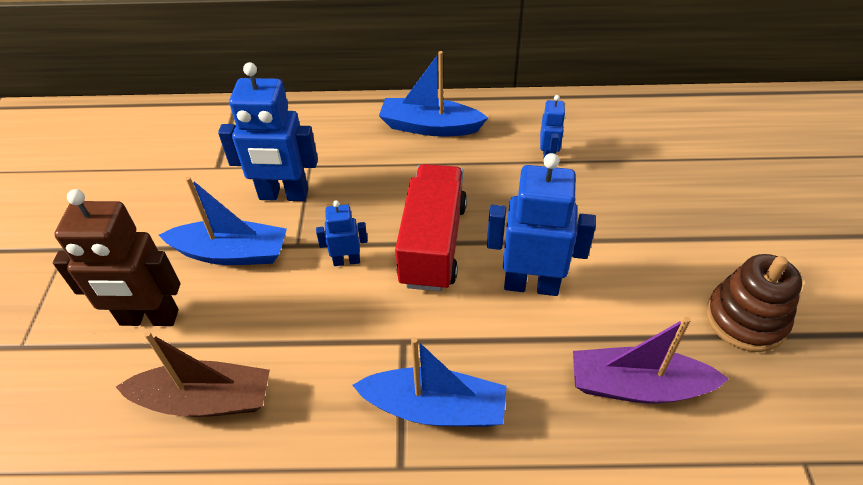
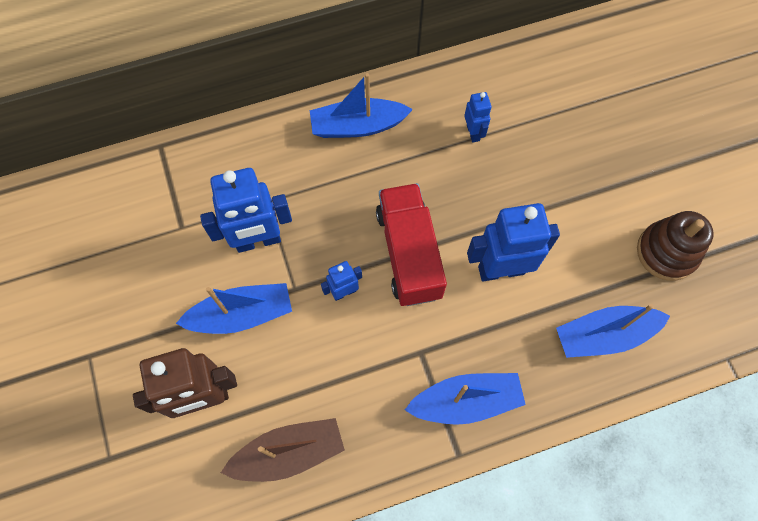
camera: 20 degrees left, 20 degrees up
purple boat [573,316,729,403] -> blue boat [556,304,670,358]

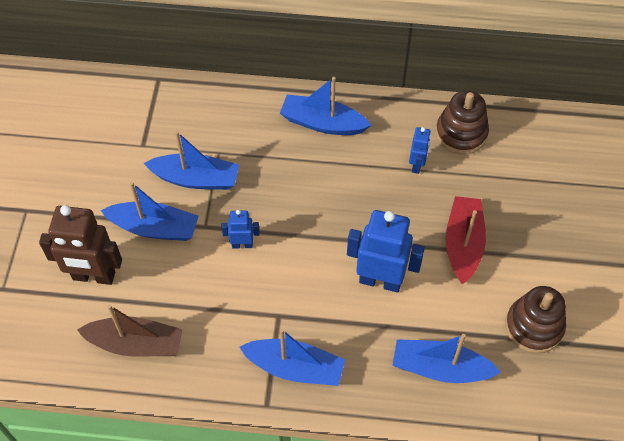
camera: 25 degrees right, 10 degrees down
blue robot [200,168,292,253] -> blue boat [144,131,239,190]
red truck [376,183,447,306] -> none
none -> brown stacking toy [436,90,489,154]
none -> red boat [446,196,486,284]

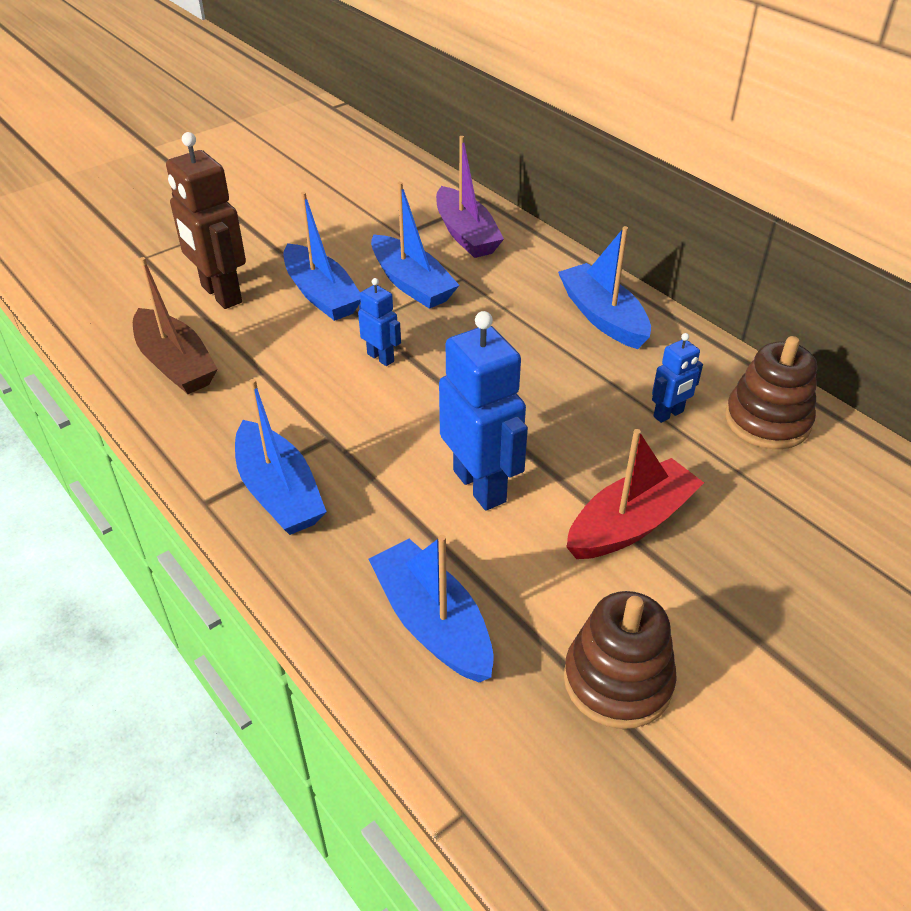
camera: 45 degrees right, 15 degrees down
none -> purple boat [436,136,504,258]

